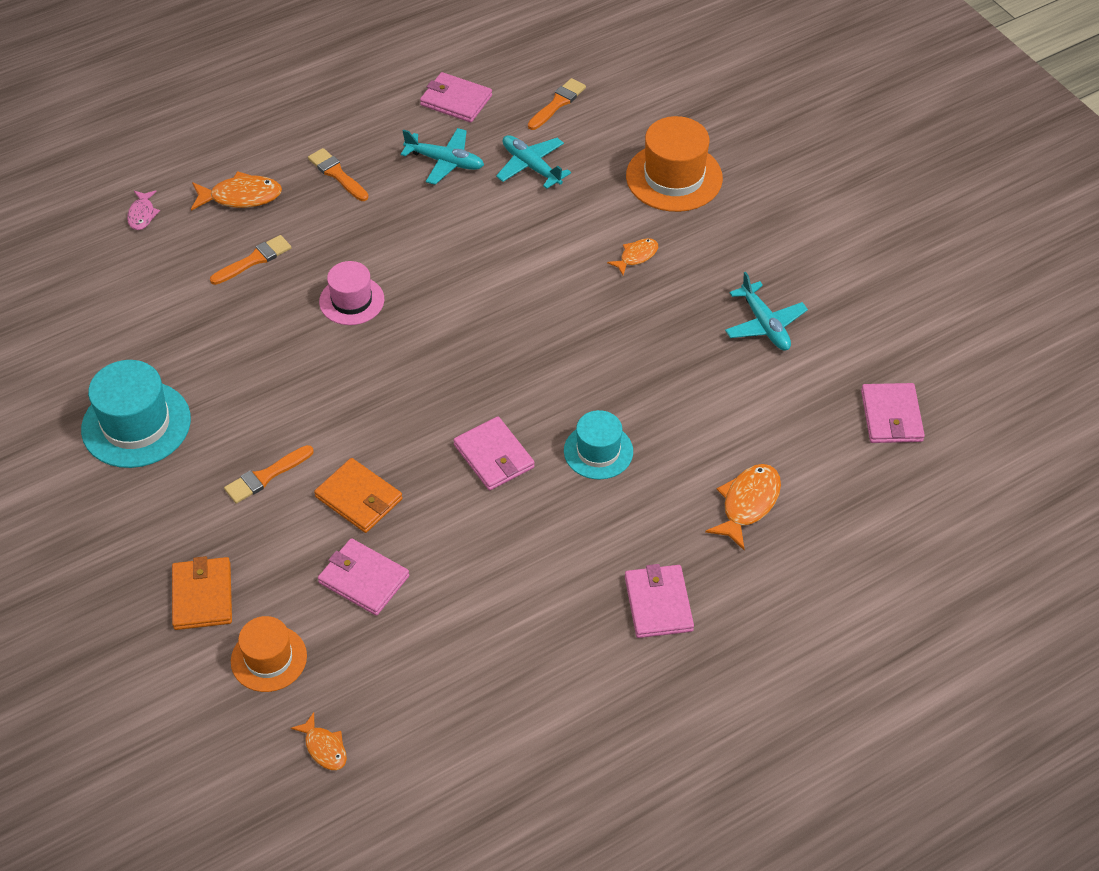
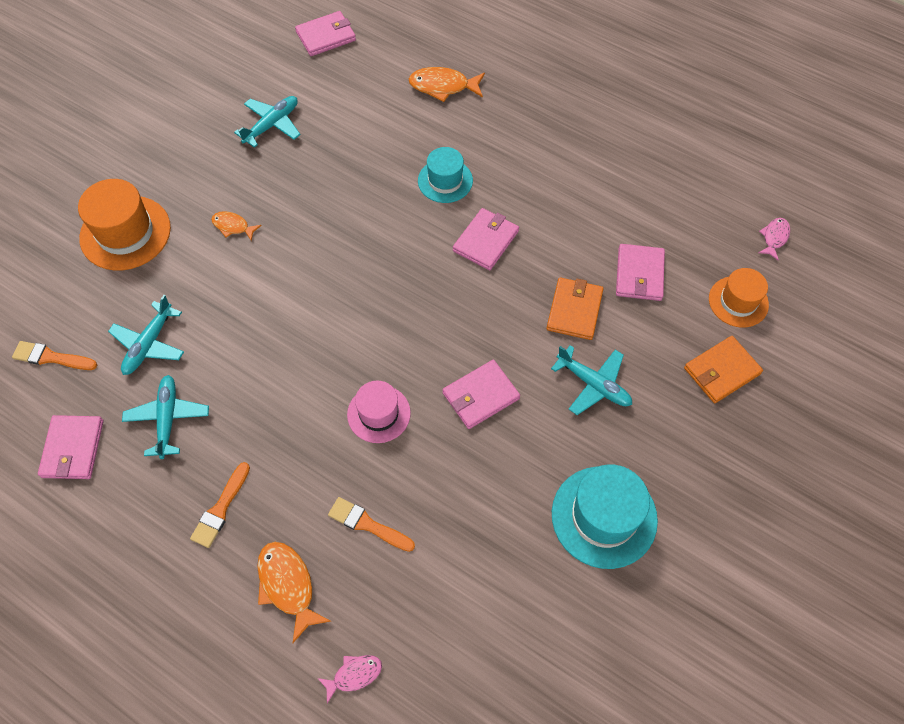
camera: 115 degrees left, 10 degrees up
orange brush [224,445,314,504] -> turquoise plane [551,345,632,415]
orange fish [291,712,347,770] -> pink fish [758,218,790,261]
pink wallet [625,564,694,638] -> pink wallet moved to [443,360,520,429]

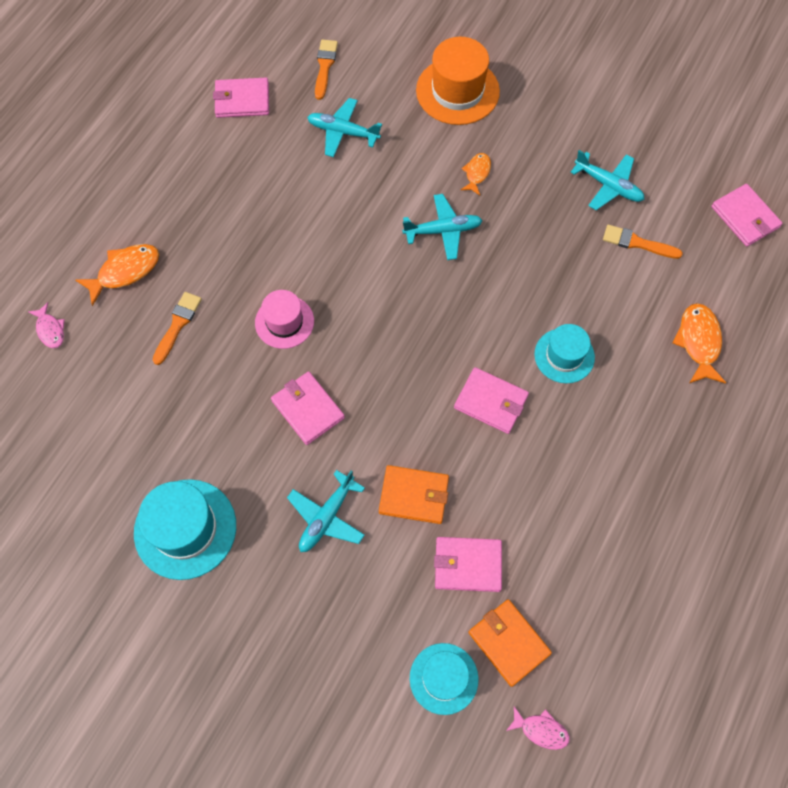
camera: 85 degrees right, 5 degrees up
turquoise plane [122,375,209,459] -> turquoise plane moved to [402,194,483,260]
orange brush [190,462,250,548] -> orange brush moved to [603,225,683,259]
orange wallet [684,336,763,403] -> orange wallet moved to [468,599,552,687]
orange hat [709,268,769,328] -> turquoise hat [410,643,479,715]

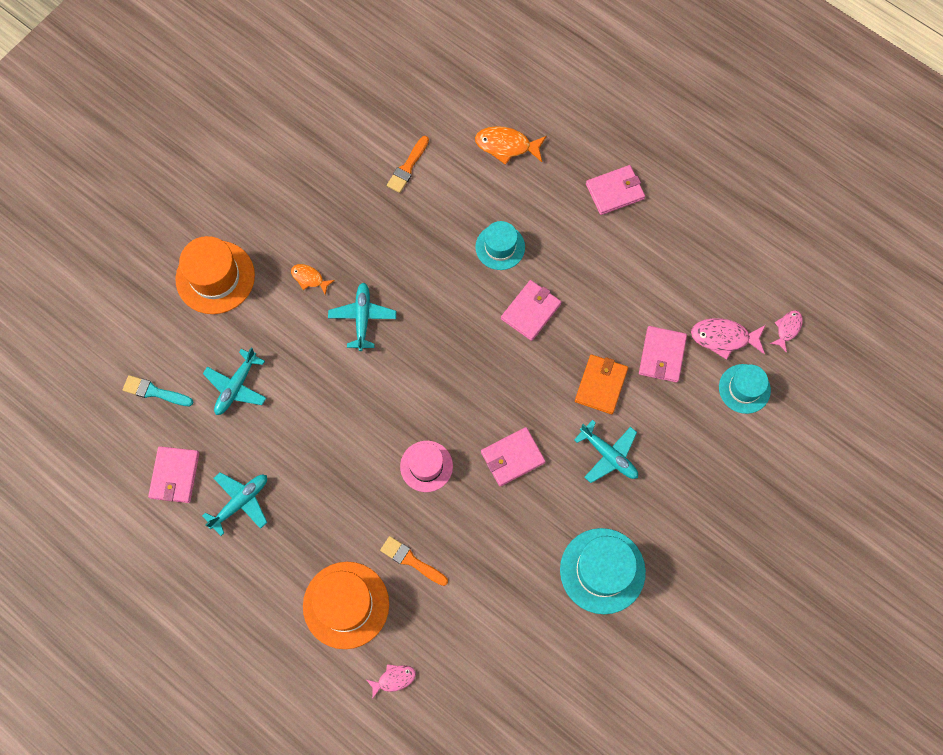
camera: 80 degrees left, 5 degrees up
orange fish [76,244,159,306] -> orange hat [303,562,389,649]
orange brush [315,40,338,100] -> turquoise brush [123,375,193,406]
orange wallet [468,599,552,687] -> pink fish [691,318,765,360]
turquoise plane [570,150,645,210] -> turquoise plane moved to [202,472,267,536]
pink wallet [711,184,783,247] -> pink wallet moved to [586,165,645,215]

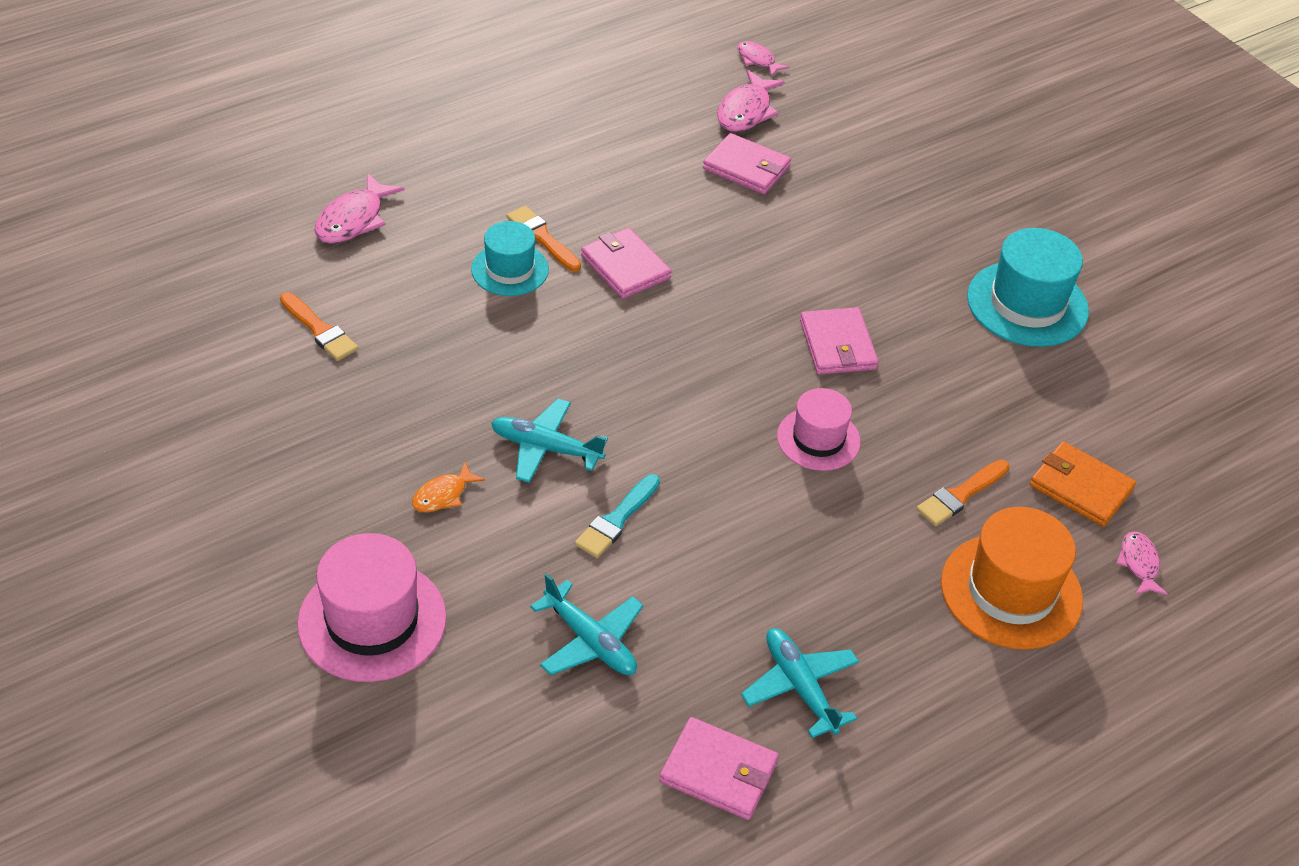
camera: 75 degrees left, 25 degrees down
turquoise brush [123,375,193,406] -> turquoise brush moved to [575,474,660,558]
orange hat [176,236,255,314] -> pink hat [297,533,447,682]
orange fish [475,126,547,165] -> pink fish [314,173,405,244]
turquoise plane [574,420,638,483] -> none
orange wallet [575,355,628,414] -> orange wallet moved to [1030,441,1136,527]
pink wallet [586,165,645,215] -> none
turquoise hat [719,364,771,414] -> none
none -> orange brush [507,206,581,272]

